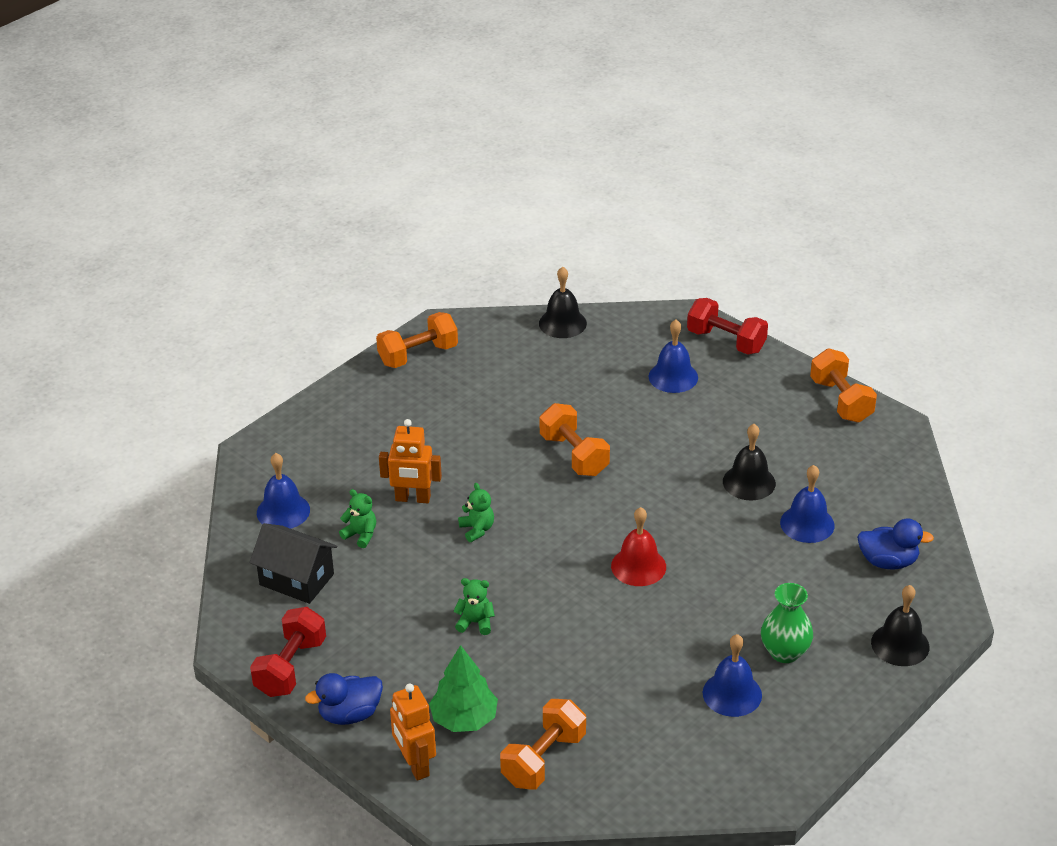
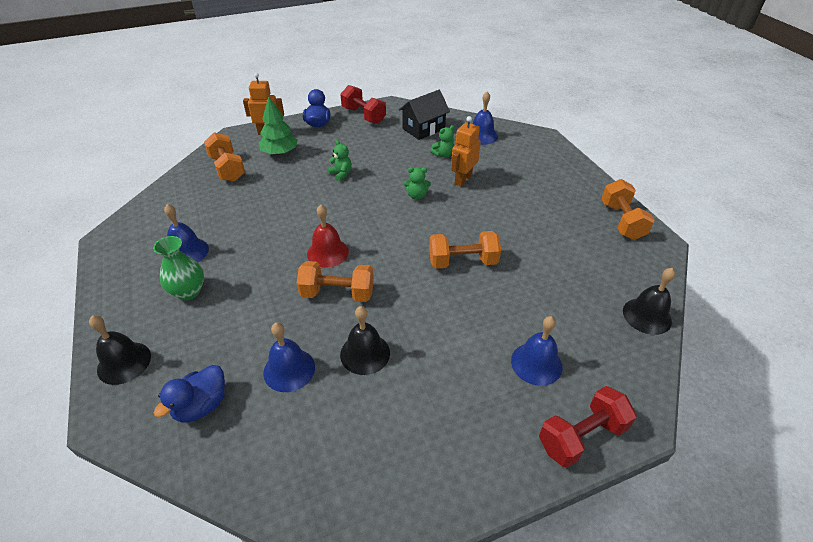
camera: 115 degrees right, 5 degrees up
green teddy bear [453,578,495,635] -> green teddy bear turned 75 degrees counterclockwise [327,140,352,181]
orange dumbbell [810,348,877,423] -> orange dumbbell moved to [297,261,374,302]

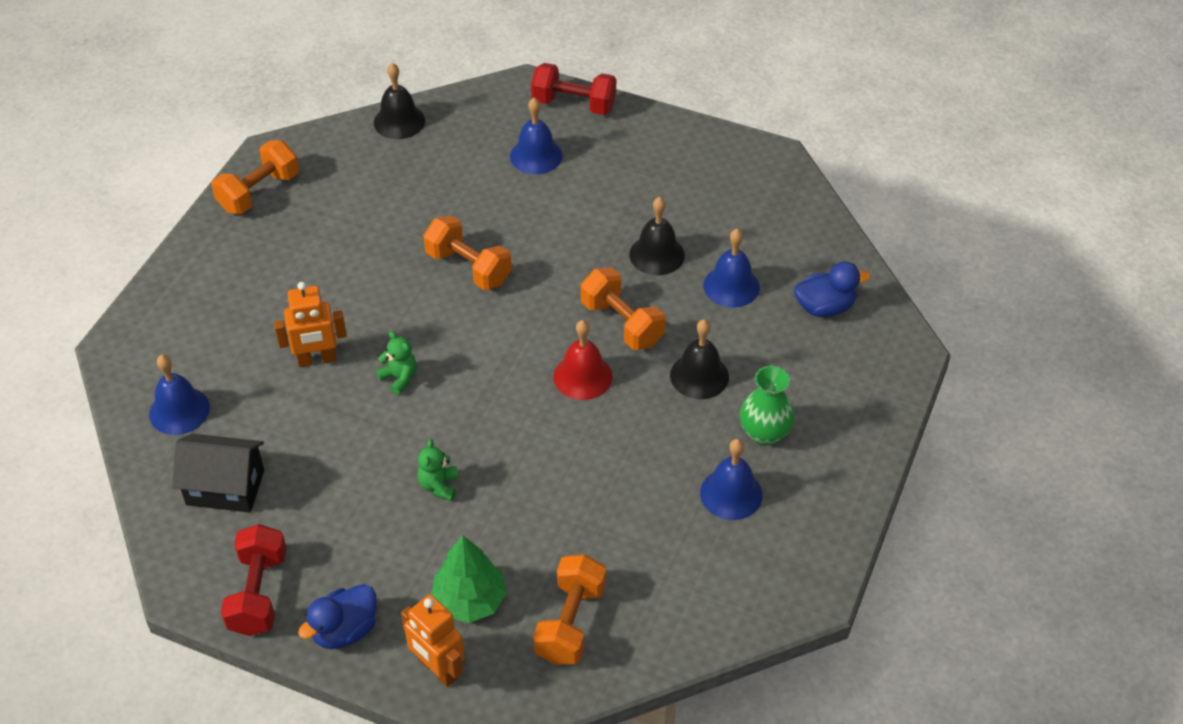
camera: 135 degrees left, 5 degrees up
black bell [89,315,151,385] -> black bell moved to [670,319,729,399]
green teddy bear [430,125,455,158] -> none

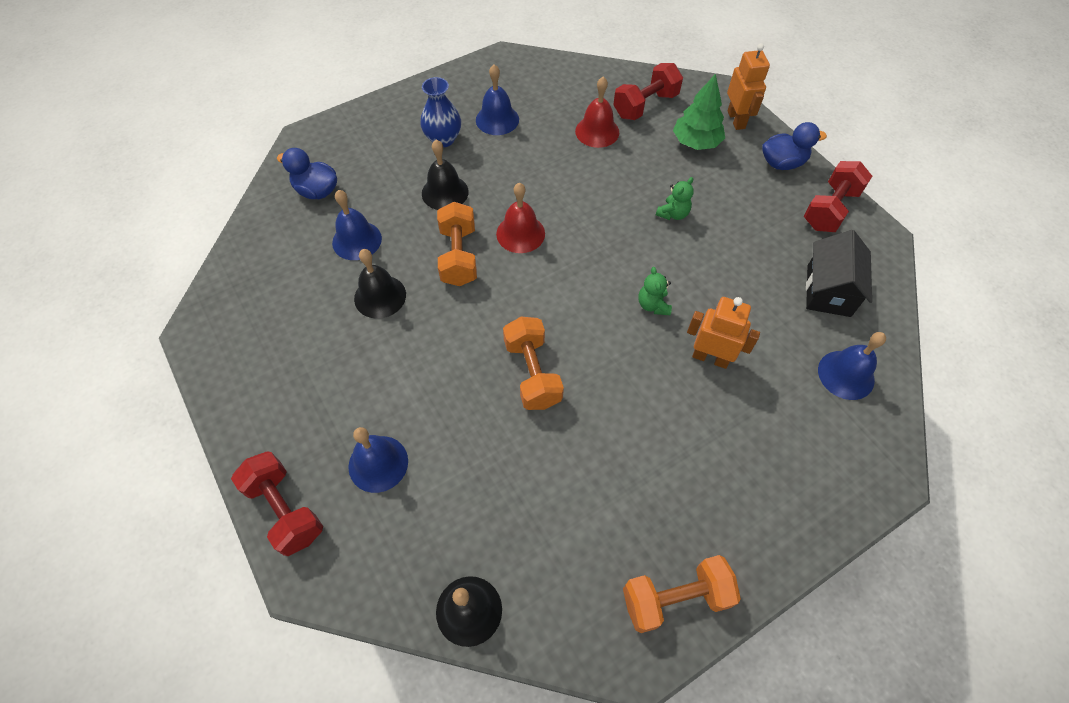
camera: 145 degrees left, 10 degrees up
black house [172,434,264,512] -> black house turned 60 degrees clockwise [806,230,872,317]
orange dumbbell [533,554,606,665] -> red dumbbell [613,63,683,120]
green vase [740,366,795,446] -> blue vase [420,77,461,147]
none -> red bell [575,77,619,148]

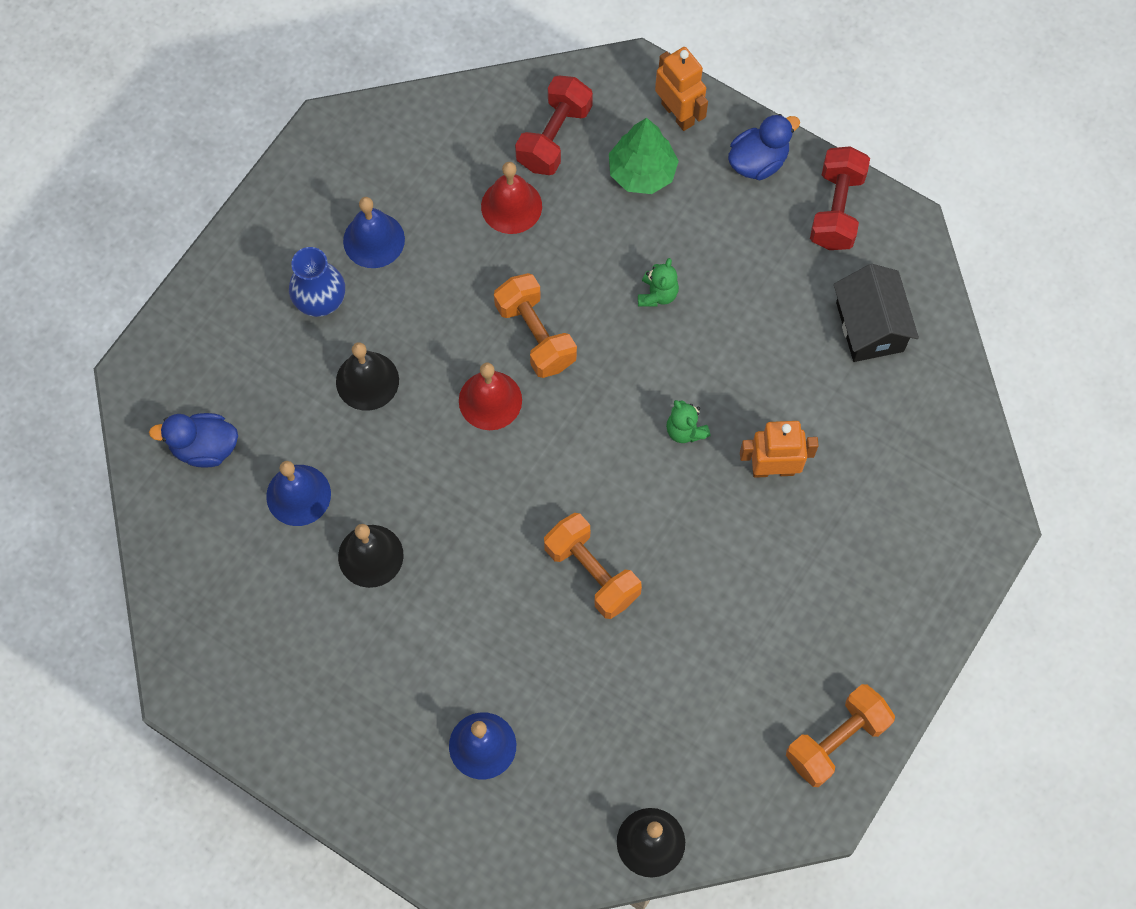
camera: 25 degrees left, 10 degrees up
red dumbbell [231,451,323,556] -> none
orange dumbbell [437,202,477,286] -> orange dumbbell moved to [494,273,577,378]
blue bell [818,332,886,400] -> none

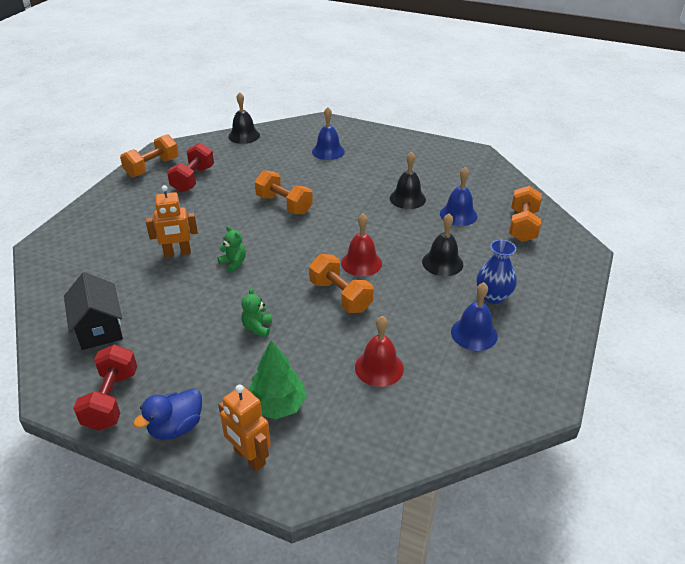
camera: 170 degrees right, 30 degrees down
blue duck [149,413,238,468] -> orange dumbbell [509,186,542,242]
red dumbbell [515,76,593,175] -> red dumbbell moved to [167,143,214,192]

